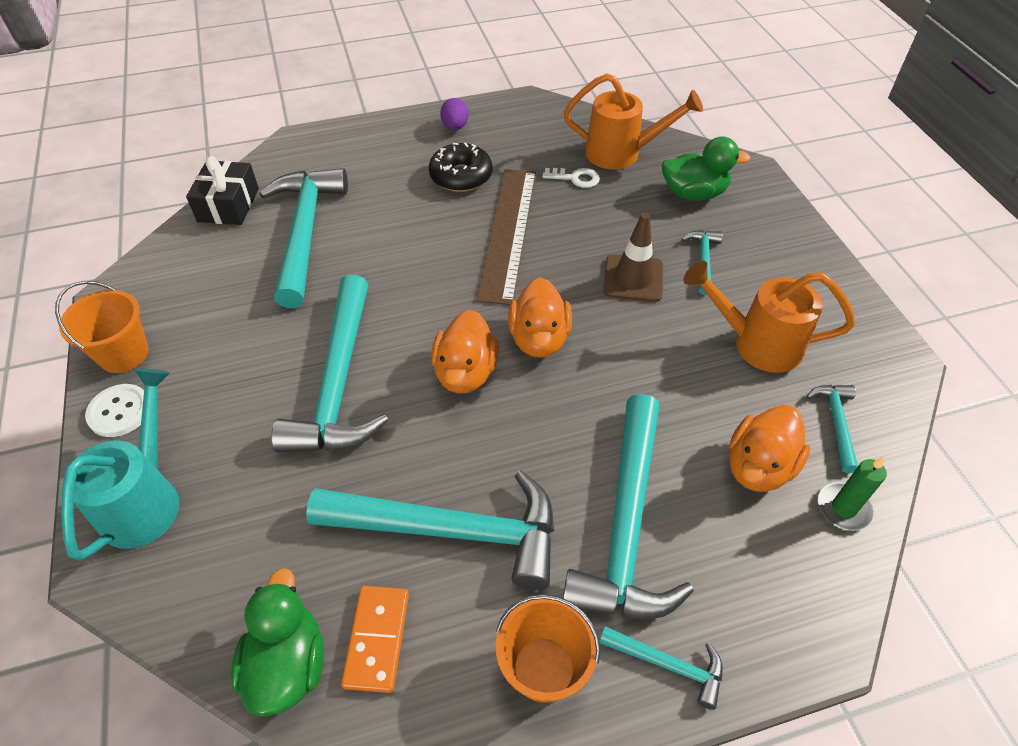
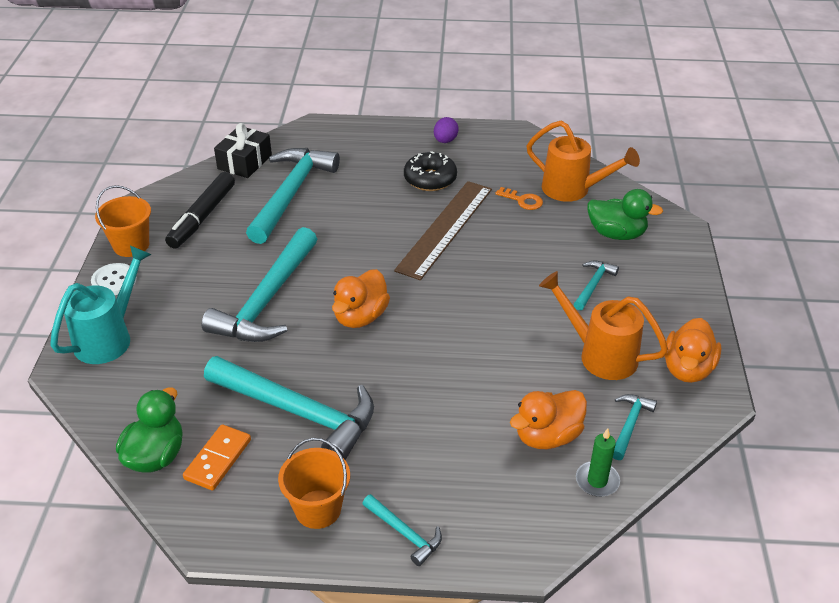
camera: 20 degrees right, 10 degrees down
orange duck [508,277,572,358] -> orange duck moved to [664,318,722,383]
white key [543,168,600,188] -> orange key [495,187,543,210]
turquoise hammer [563,394,694,619] -> none
brown traffic cone [603,213,663,302] -> none
none -> black marker [165,172,235,249]

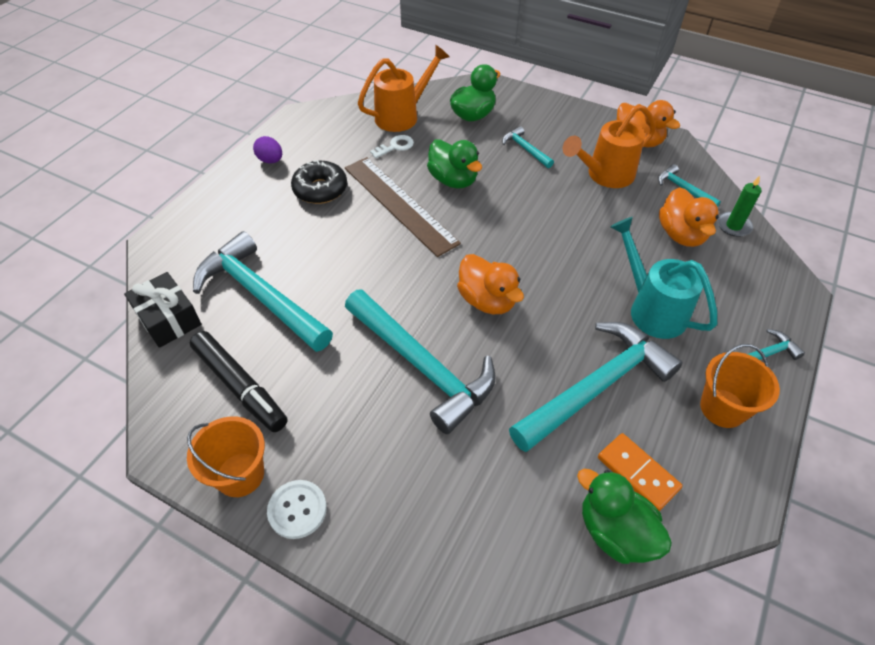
camera: 65 degrees left, 10 degrees up
turquoise watering can [50,245,152,364] -> turquoise watering can moved to [610,217,717,339]
orange key [495,187,543,210] -> white key [370,135,414,158]
none -> green duck [427,139,482,189]

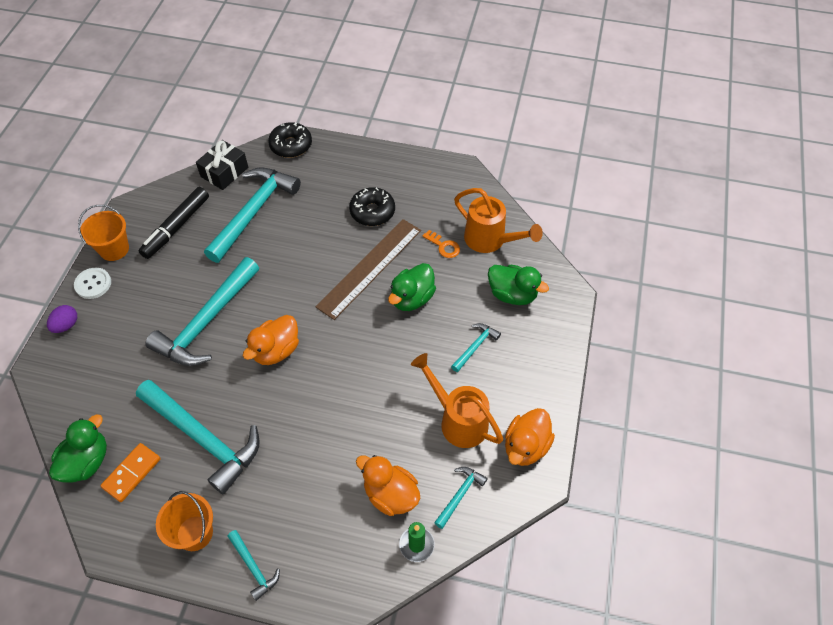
camera: 75 degrees right, 5 degrees up
purple egg [253,136,282,163] -> purple egg moved to [47,305,77,333]
white key [370,135,414,158] -> orange key [422,230,460,258]
turquoise watering can [610,217,717,339] -> none
orange duck [659,187,719,247] -> orange duck turned 60 degrees clockwise [356,455,420,516]
none -> black donut [268,122,312,158]

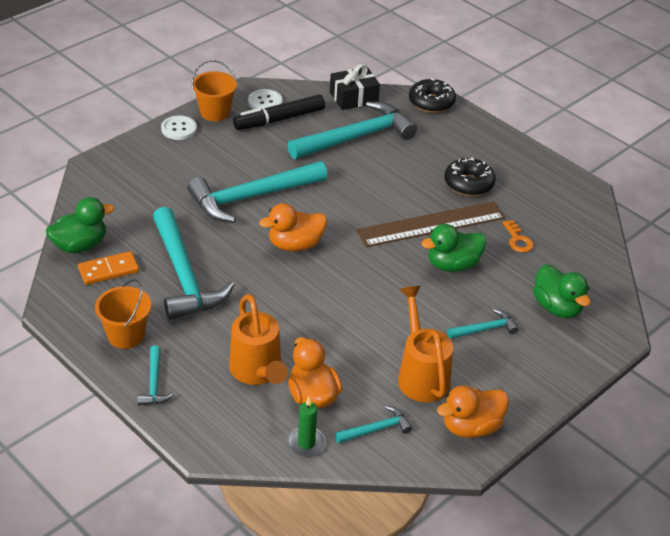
camera: 30 degrees right, 15 degrees down
purple egg [47,305,77,333] -> none
orange watering can [454,188,543,253] -> orange watering can moved to [229,294,288,385]
none -> white button [248,89,283,110]

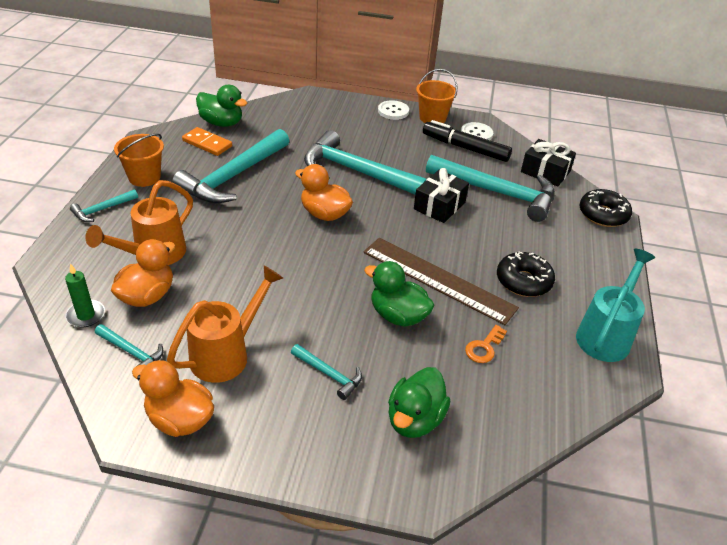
camera: 55 degrees right, 0 degrees up
none -> black gift [414,168,469,223]
none -> turquoise watering can [576,249,655,362]

